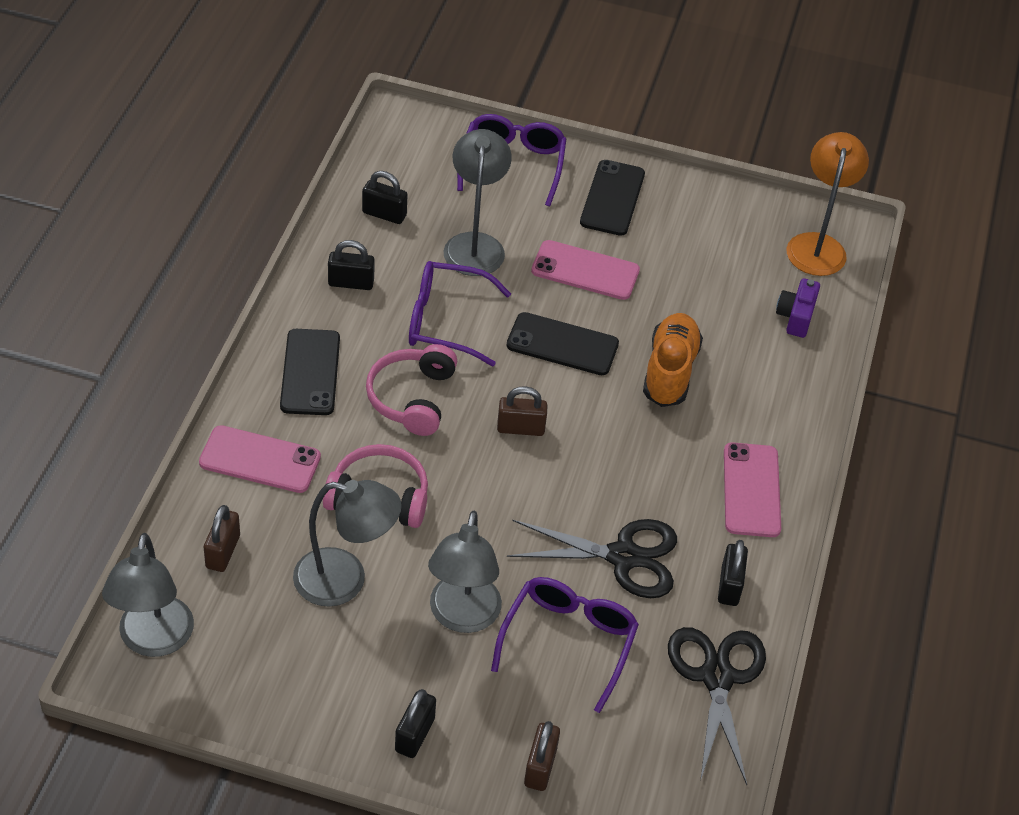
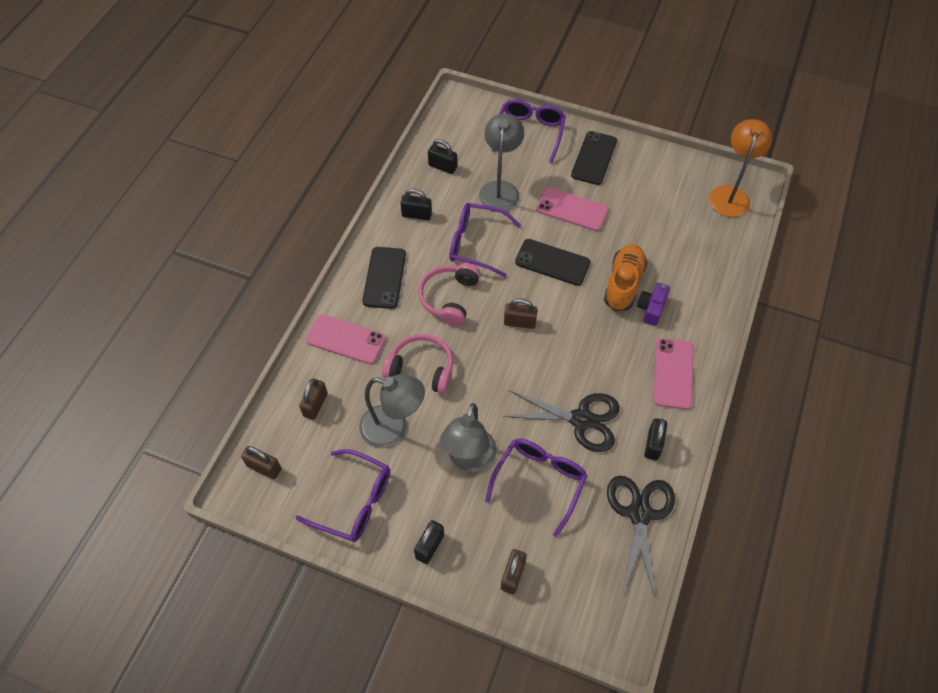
camera: 10 degrees right, 10 degrees up
grey lamp [102,533,194,657] -> brown padlock [241,446,281,479]
purple camera [776,278,820,338] -> purple camera moved to [637,283,670,326]
none -> purple glasses [295,449,390,542]

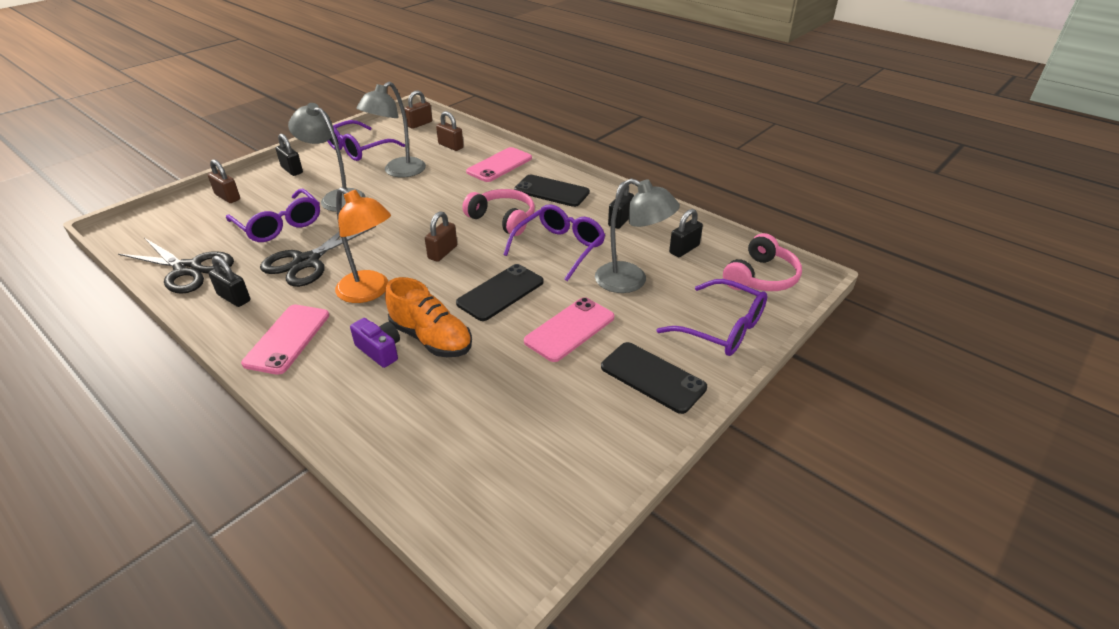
camera: 110 degrees right, 20 degrees down
pink headphones [382,334,453,394] -> pink headphones moved to [723,233,802,291]
pink phone [653,338,693,410] -> pink phone turned 75 degrees clockwise [241,305,329,375]
orange lamp [709,119,772,217] -> orange lamp moved to [335,187,391,303]

